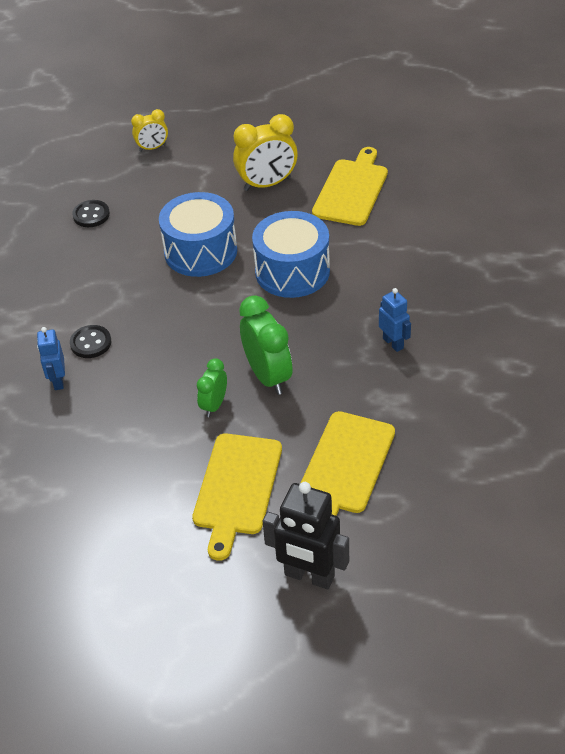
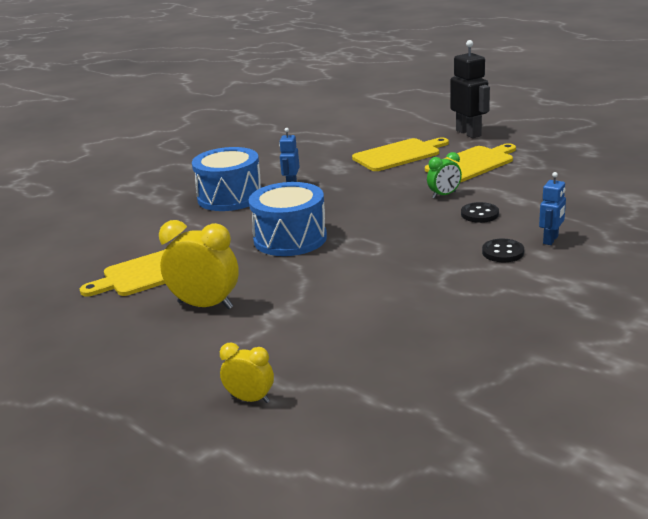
camera: 140 degrees left, 20 degrees down
black button [72,200,110,227] -> black button moved to [461,202,499,223]
blue drum [159,192,237,277] -> blue drum moved to [192,147,262,211]
green clock [239,295,292,395] -> none

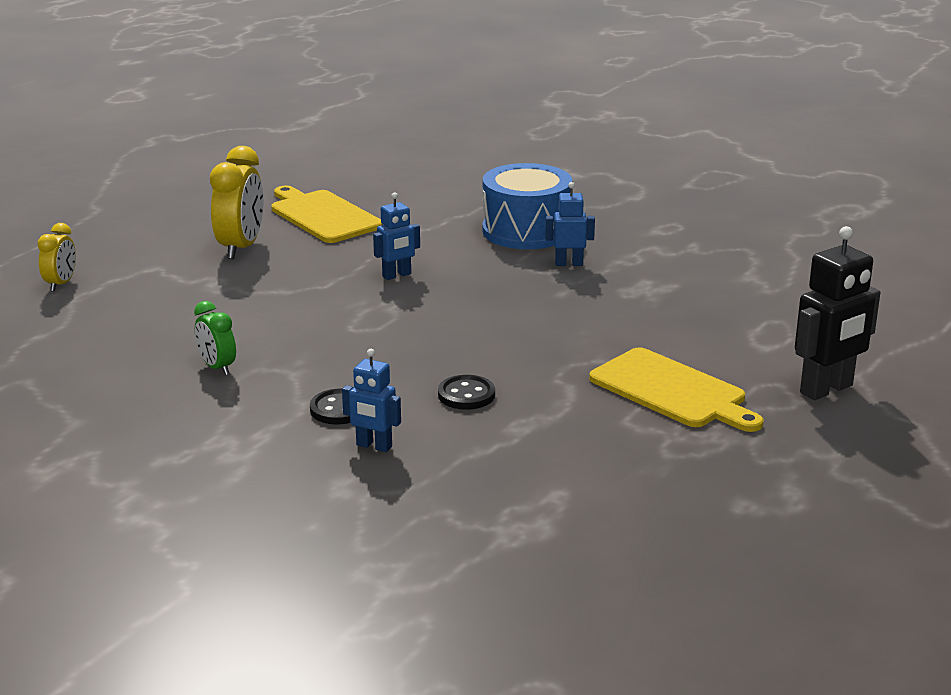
camera: 80 degrees right, 0 degrees up
blue drum [249,182,327,256] -> blue robot [373,193,420,280]
yellow cutting board [352,138,449,171] -> none
green clock [427,152,462,198] -> green clock moved to [194,301,236,375]

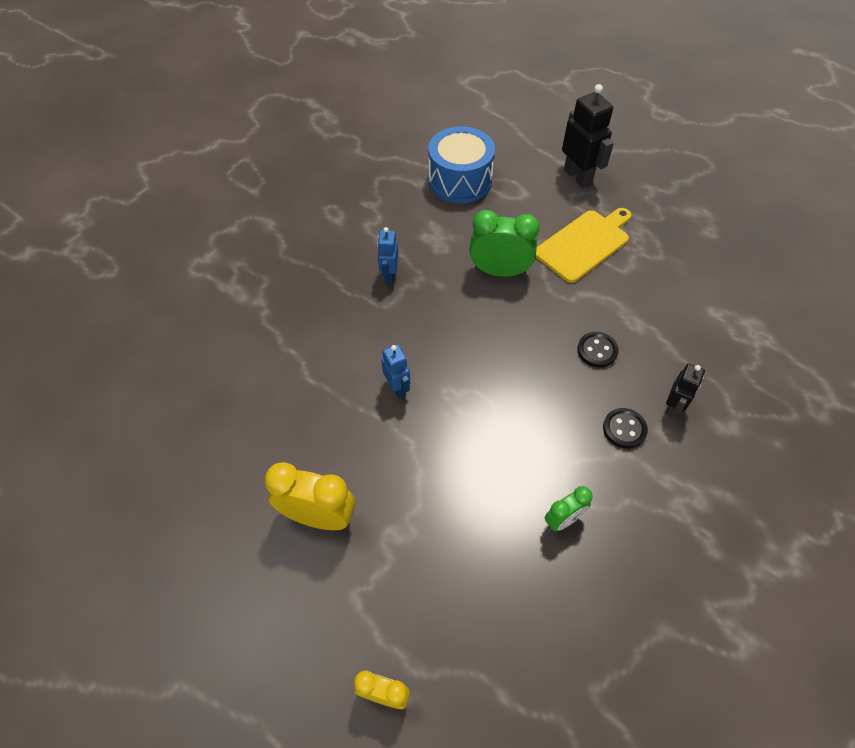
camera: 85 degrees left, 30 degrees up
yellow cutting board [271,185,383,243] -> none
blue robot [342,349,401,452] -> black robot [665,363,705,418]
blue drum [482,163,572,249] -> blue drum moved to [428,126,495,203]
none -> green clock [469,210,540,277]

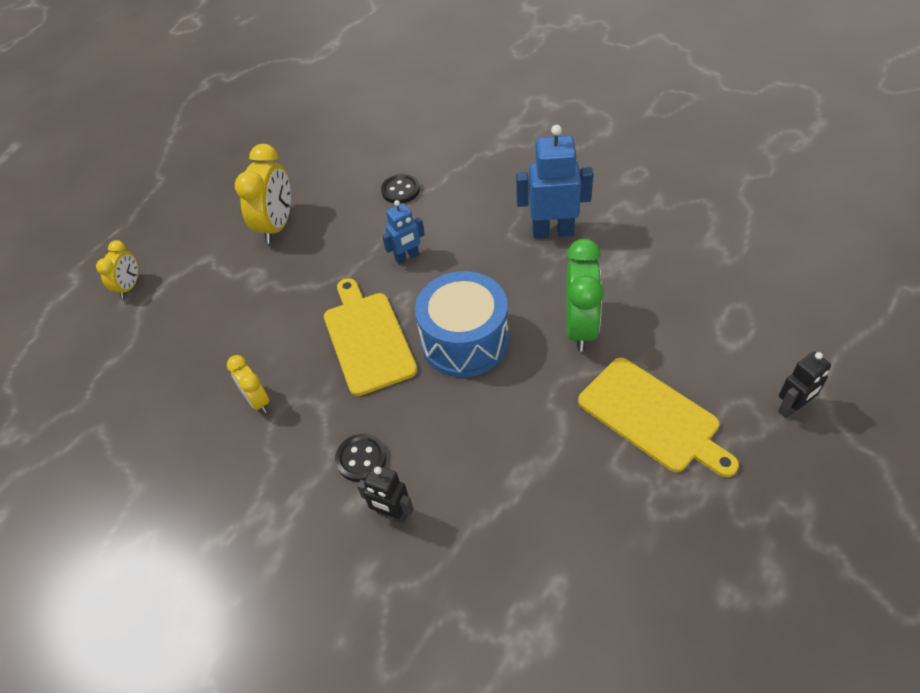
camera: 90 degrees right, 5 degrees down
blue robot [377,227,398,284] -> blue robot [516,125,593,239], size x1.71
blue drum [428,126,495,203] -> blue drum moved to [415,271,509,377]
green clock [545,486,592,532] -> yellow clock [227,355,270,413]
black robot [562,84,614,188] -> black robot [778,352,831,418], size x0.58
black button [577,332,619,368] -> black button moved to [381,174,420,204]
none -> yellow cutting board [324,278,418,396]

